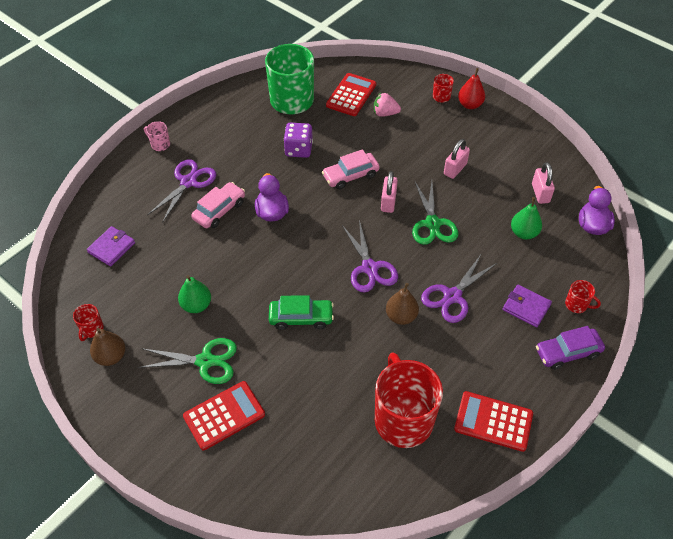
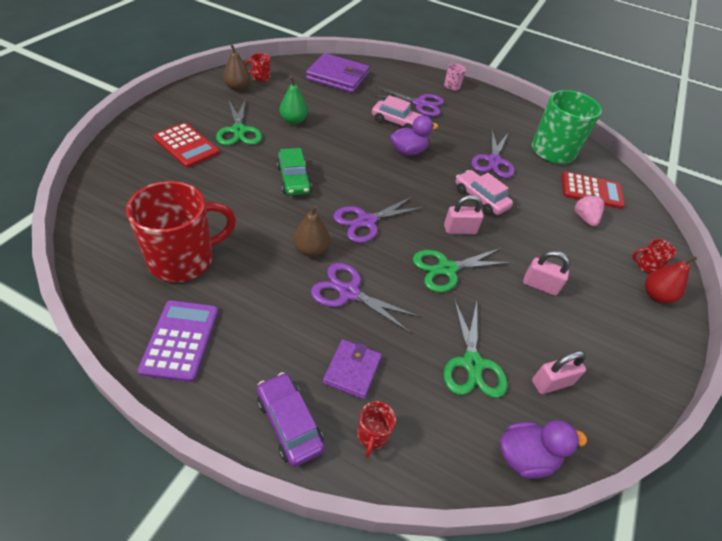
camera: 70 degrees right, 5 degrees down
purple wallet [87,226,135,266] -> purple wallet [306,53,369,93], size x1.76
purple dice [284,122,313,158] -> purple scissors [471,129,515,178]
red calculator [454,391,533,452] -> purple calculator [138,300,218,382]
green pear [511,197,542,240] -> green scissors [443,299,508,398]

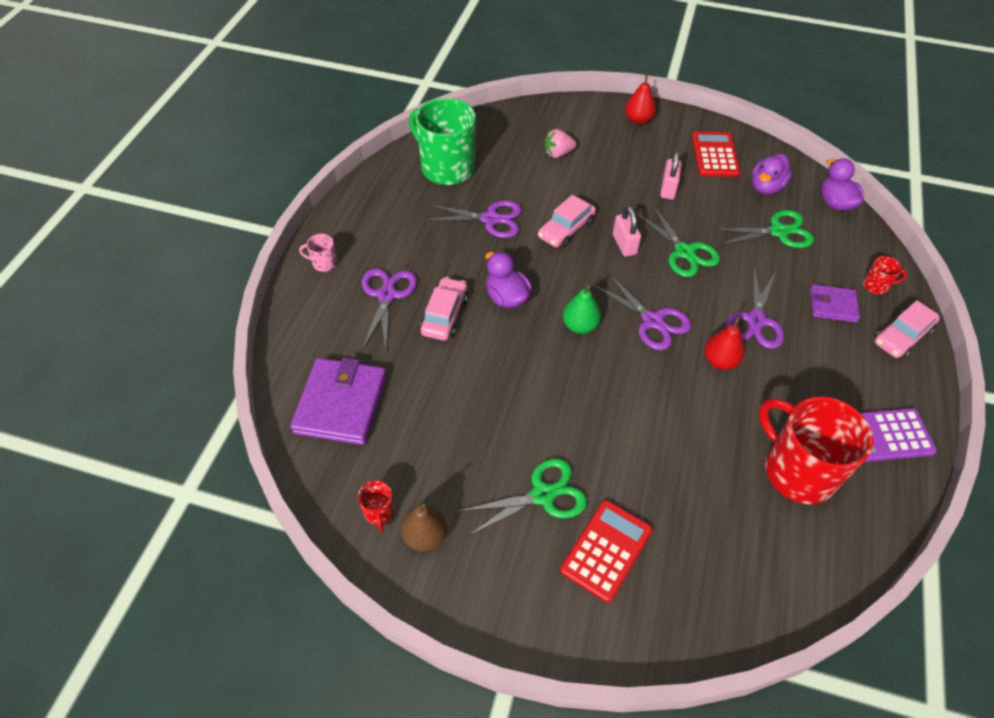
camera: 95 degrees left, 5 degrees up
purple car [257,372,325,467] -> pink car [874,300,940,359]
green car [276,148,312,196] -> none
green pear [280,77,308,125] -> green pear moved to [563,285,601,334]
brown pear [293,205,330,257] -> red pear [704,317,745,370]
pink padlock [532,351,586,394] -> purple duck [752,154,792,194]
red calculator [562,171,625,209] -> red calculator moved to [692,132,740,177]
red mug [632,239,676,274] -> none

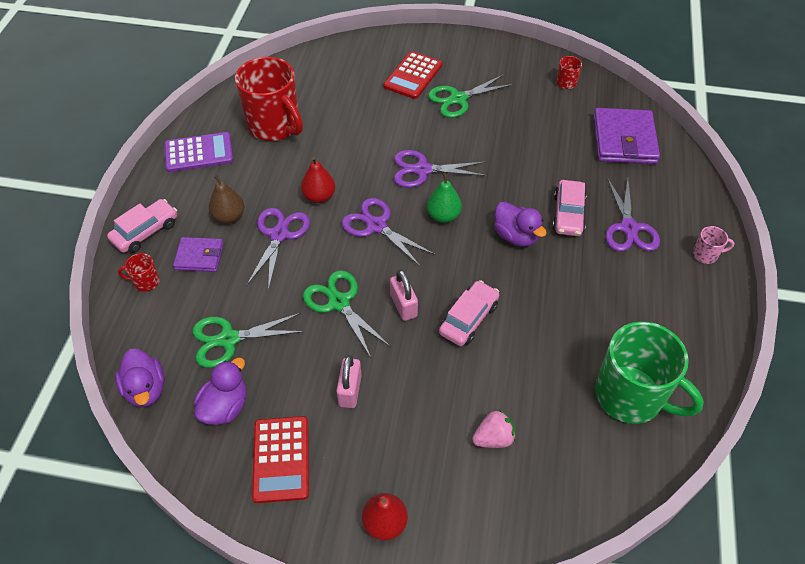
camera: 175 degrees right, 0 degrees up
brown pear [401,504,447,552] -> brown pear moved to [209,175,244,224]
purple scissors [425,200,522,238] -> purple scissors moved to [394,150,488,188]

